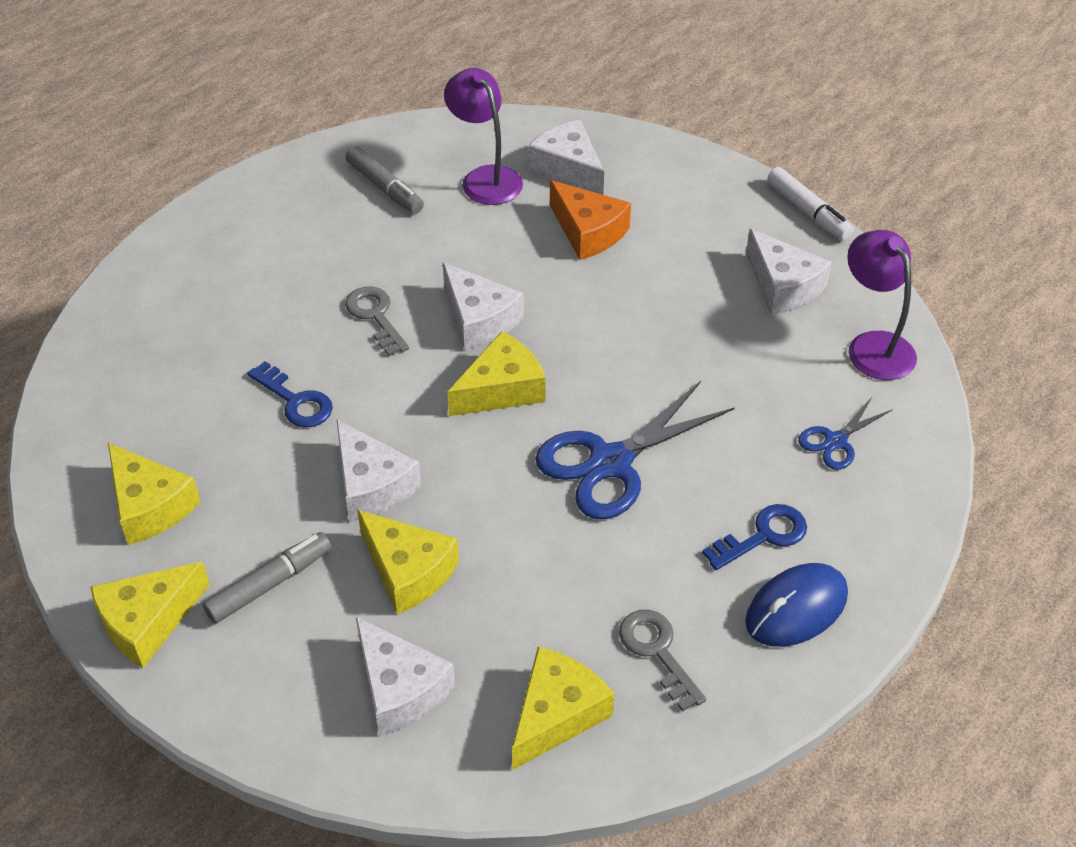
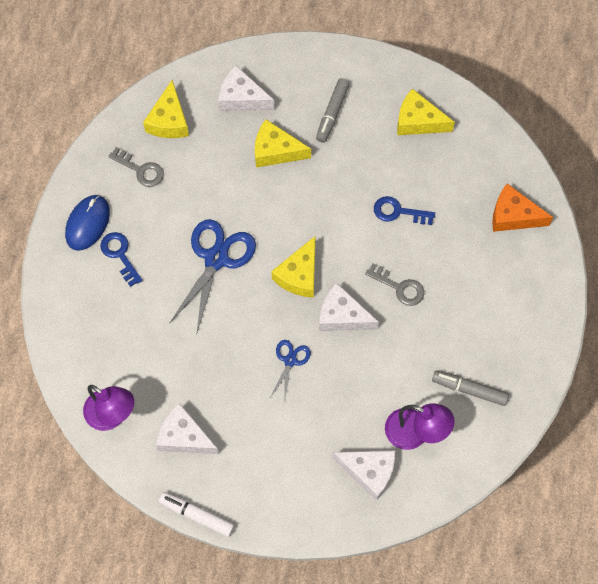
camera: 150 degrees right, 20 degrees up
yellow cheese [91,561,210,668] -> none
white cheese [336,419,421,522] -> none
orange cheese [550,180,631,260] -> orange cheese moved to [492,184,553,232]
blue key [702,504,807,570] -> blue key turned 120 degrees clockwise [100,232,143,287]
blue scissors [798,397,893,470] -> blue scissors moved to [270,340,311,398]

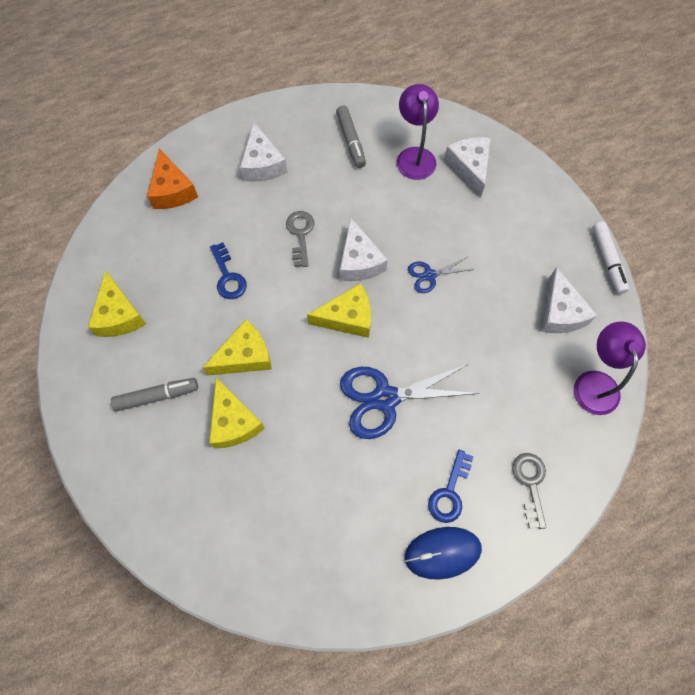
camera: 125 degrees left, 0 degrees up
grey key [108,147,164,187] -> grey key moved to [512,453,546,529]
yellow cheese [143,80,189,138] -> yellow cheese moved to [203,320,272,375]
white cheese [219,66,275,111] -> white cheese moved to [240,122,287,182]

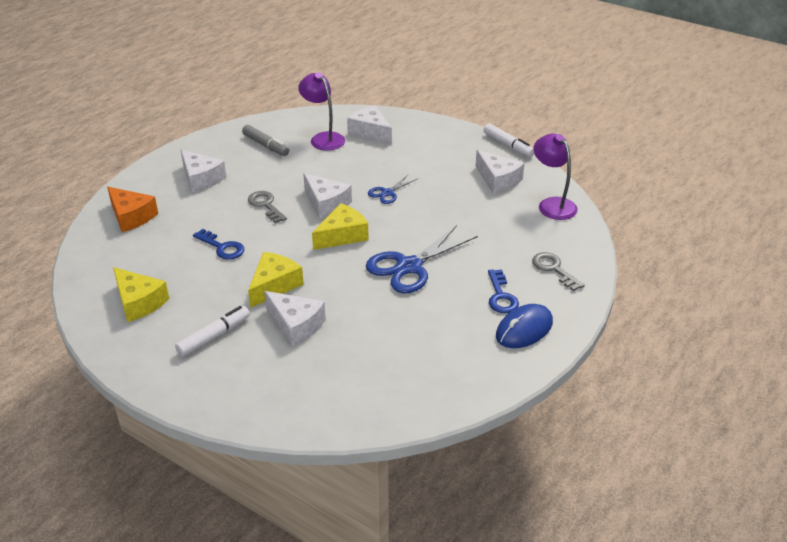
camera: 30 degrees left, 30 degrees down
grey marker [111,378,198,411] -> white marker [175,306,250,357]
yellow cheese [209,377,265,448] -> white cheese [264,291,326,346]

